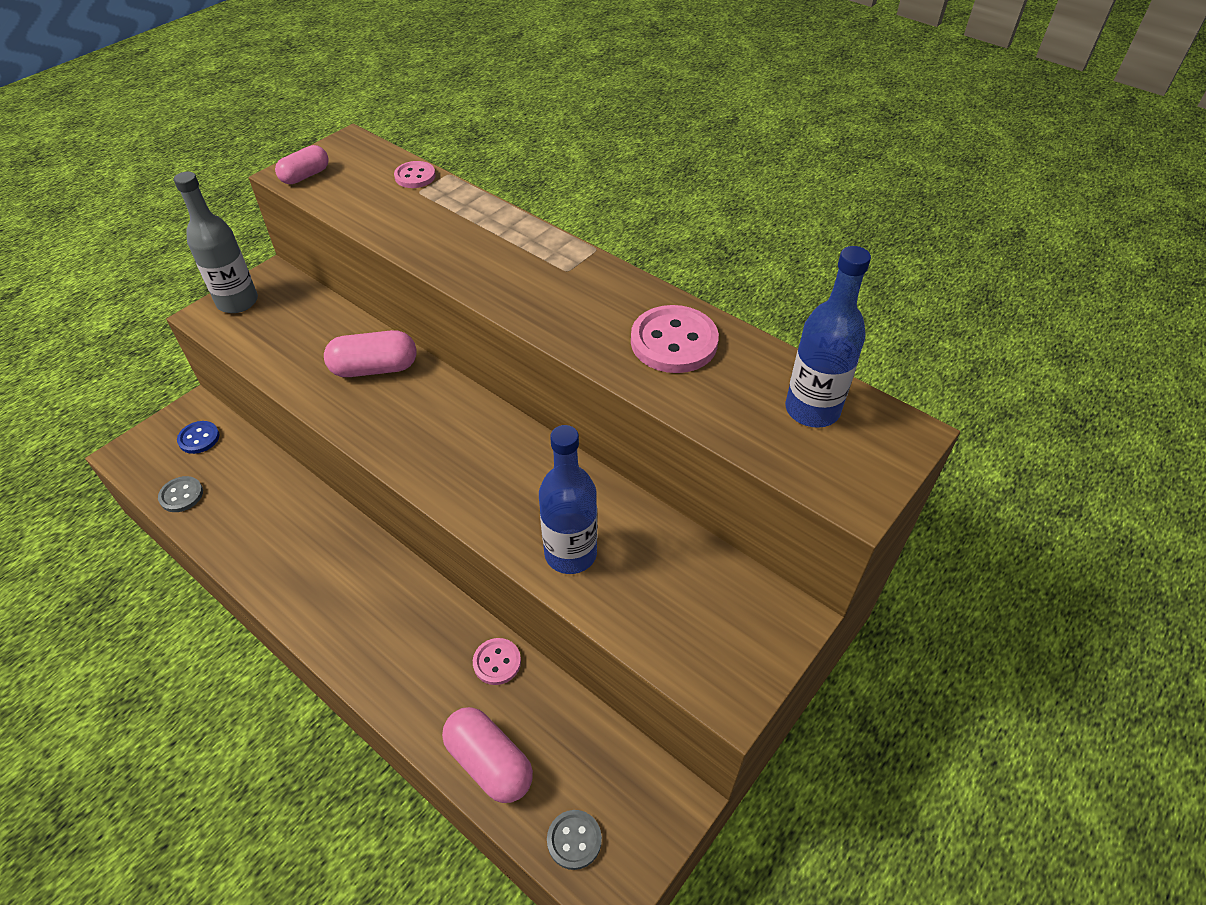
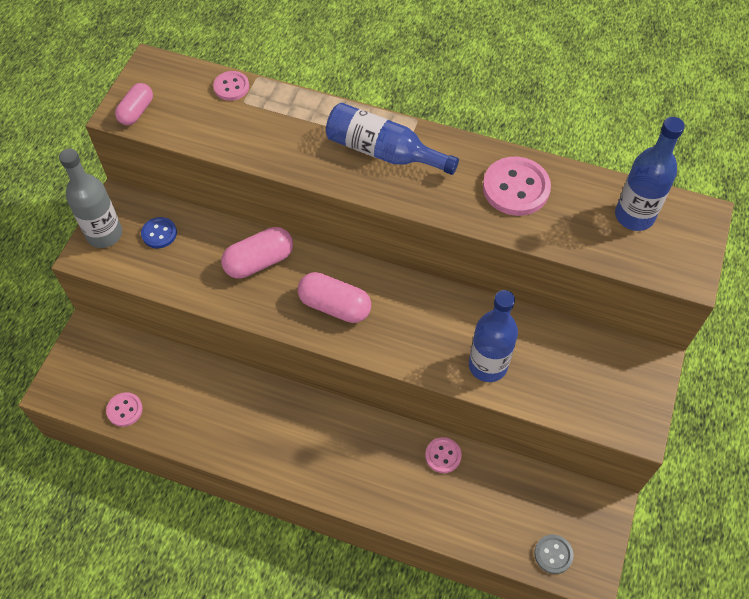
camera: 20 degrees left, 10 degrees up
grey button [158,476,203,512] -> pink button [106,392,143,427]
blue button [177,421,219,454] -> blue button moved to [141,217,177,248]
pink capsule [442,707,533,803] -> pink capsule moved to [298,272,371,323]
none -> blue bottle [326,103,459,175]

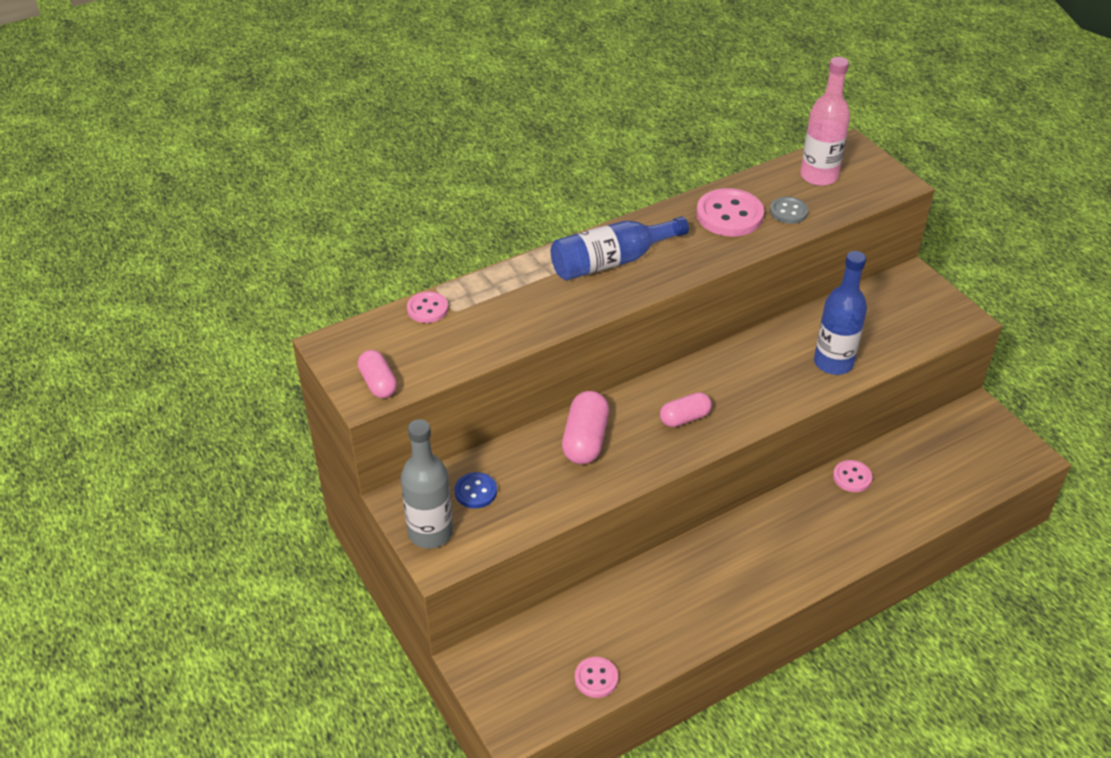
camera: 50 degrees left, 15 degrees down
pink capsule [298,272,371,323] -> pink capsule [660,392,712,427], size x0.66
grey button [534,534,574,574] -> grey button moved to [770,197,808,224]
blue bottle [615,117,685,231] -> pink bottle [800,57,850,186]

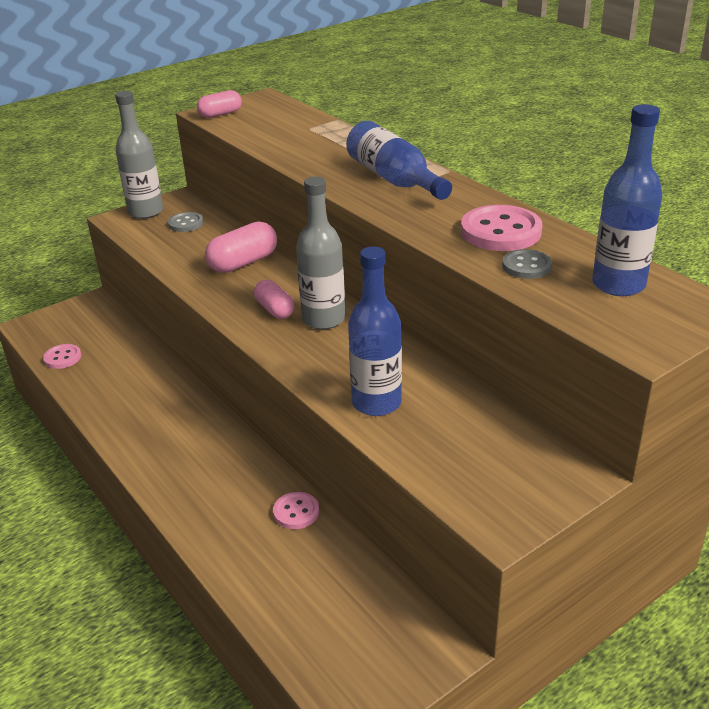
camera: 85 degrees right, 10 degrees down
pink button [407,291,448,323] -> none
blue button [455,472,497,508] -> grey button [168,212,203,232]
pink capsule [562,391,609,464] -> pink capsule turned 45 degrees counterclockwise [205,221,277,273]
pink bottle [800,57,850,186] -> blue bottle [592,104,662,296]
none -> grey bottle [296,176,345,330]

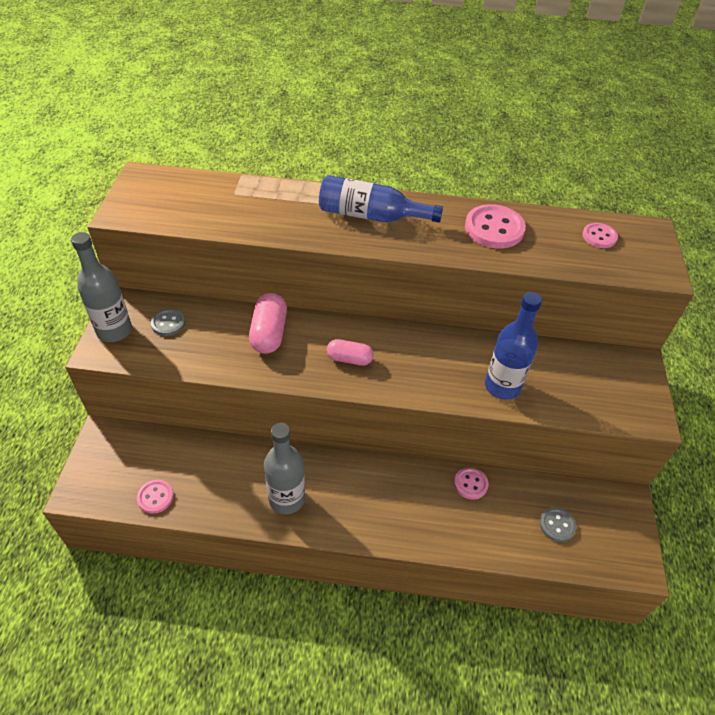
camera: 50 degrees left, 15 degrees up
pink capsule [197,90,242,118] -> none
grey bottle [296,176,345,330] -> grey bottle moved to [264,423,305,514]
grey button [502,249,552,279] -> grey button moved to [540,507,576,542]
blue bottle [592,104,662,296] -> pink button [582,223,618,248]

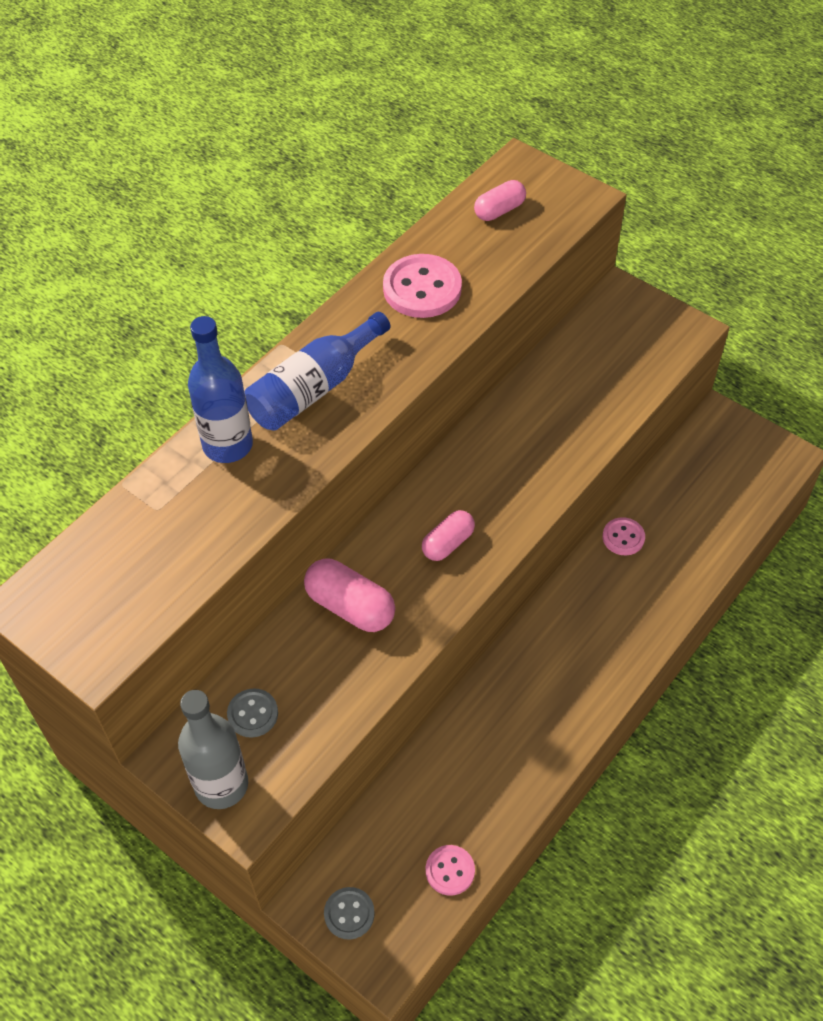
camera: 55 degrees left, 5 degrees up
grey bottle [264,423,305,514] -> none
blue bottle [485,292,542,400] -> blue bottle moved to [188,316,253,463]
grey button [540,507,576,542] -> grey button moved to [324,887,375,939]
pink button [582,223,618,248] -> pink capsule [474,180,526,221]

